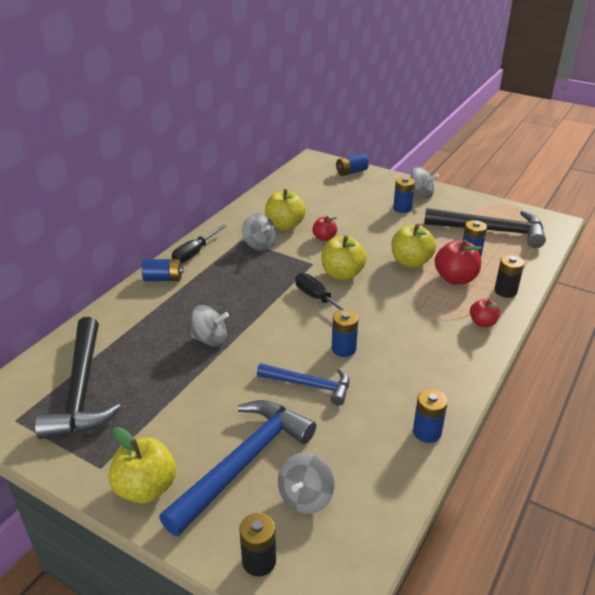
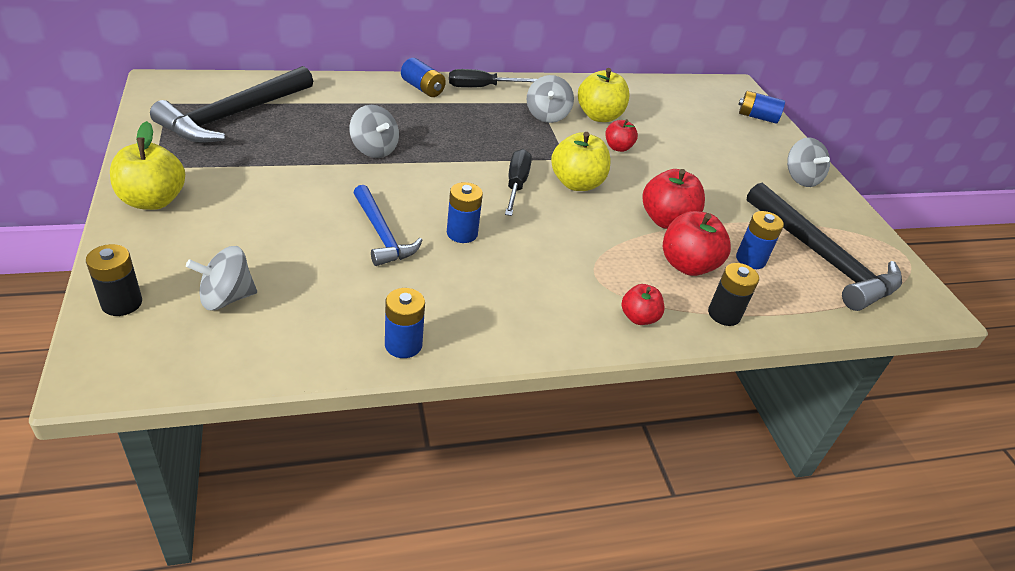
camera: 40 degrees right, 5 degrees up
blue hammer [159,400,316,536] -> none
yellow apple [392,224,436,268] -> red apple [642,169,705,229]
blue battery [393,177,415,213] -> none

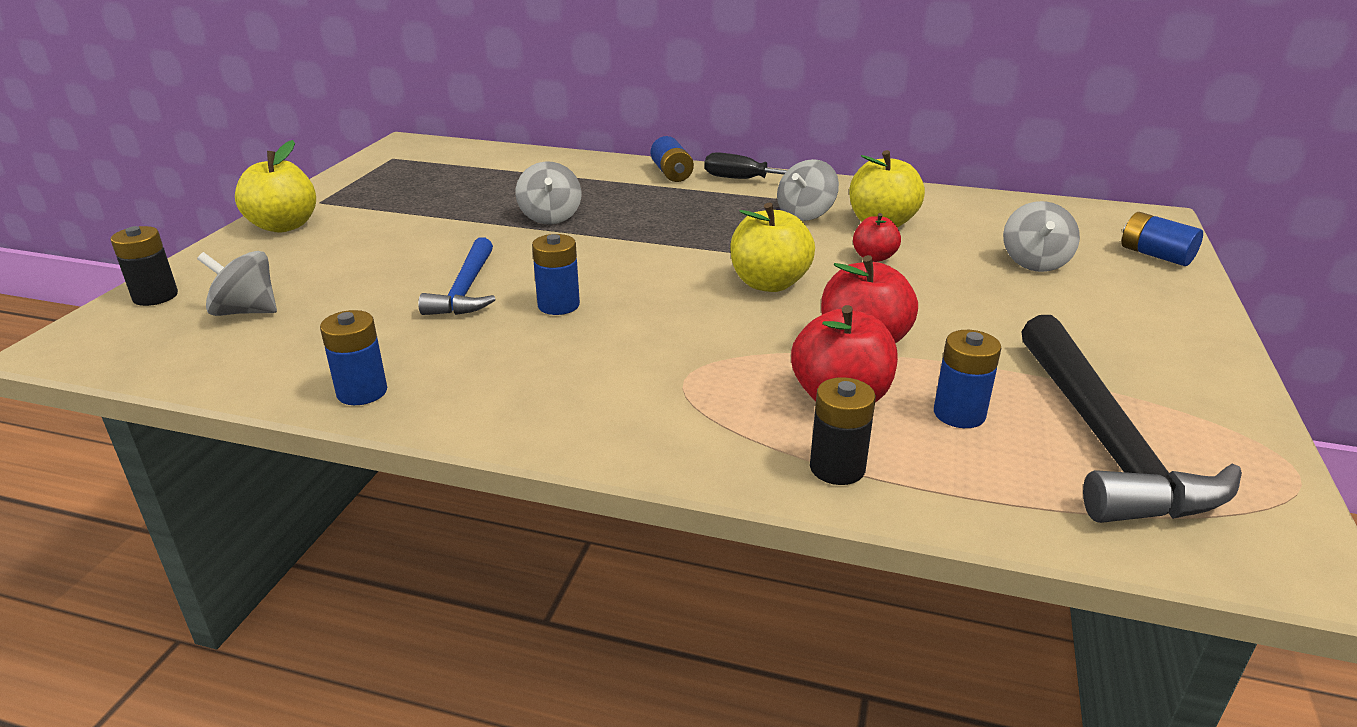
camera: 35 degrees right, 10 degrees down
black hammer [150,66,313,143] -> none
black screwdriver [505,149,532,216] -> none
red apple [622,284,664,325] -> none
grey spinning top [787,137,830,187] -> grey spinning top moved to [1003,201,1080,272]

